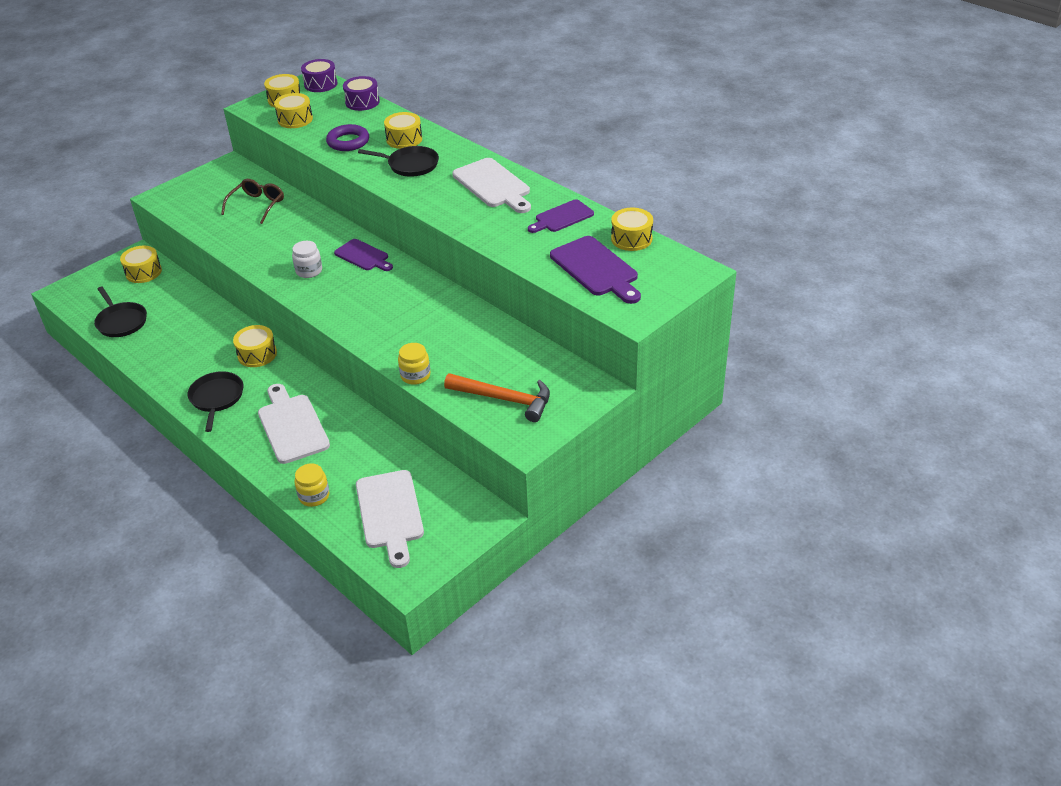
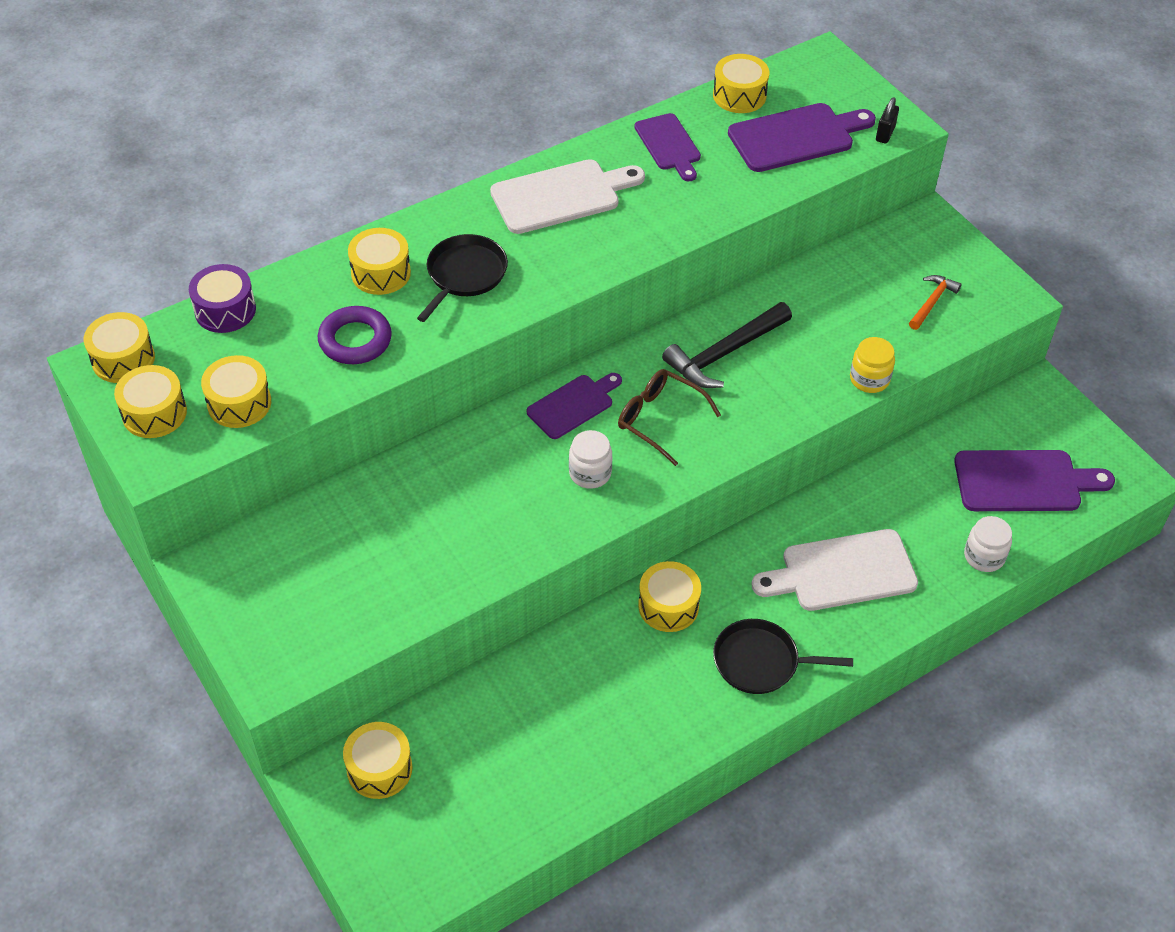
camera: 80 degrees left, 10 degrees up
black pan [94,287,147,337] -> none
brown glasses [221,179,284,224] -> brown glasses moved to [618,369,721,466]
yellow jar [295,463,330,507] -> white jar [964,516,1012,572]
purple drum [301,59,337,92] -> yellow drum [84,312,155,383]
white cutting board [356,470,424,568] -> purple cutting board [954,450,1115,511]
orange hammer [444,373,550,422] -> orange hammer [909,275,961,330], size x0.56
none -> black hammer [662,302,792,388]
none -> black padlock [876,97,899,144]

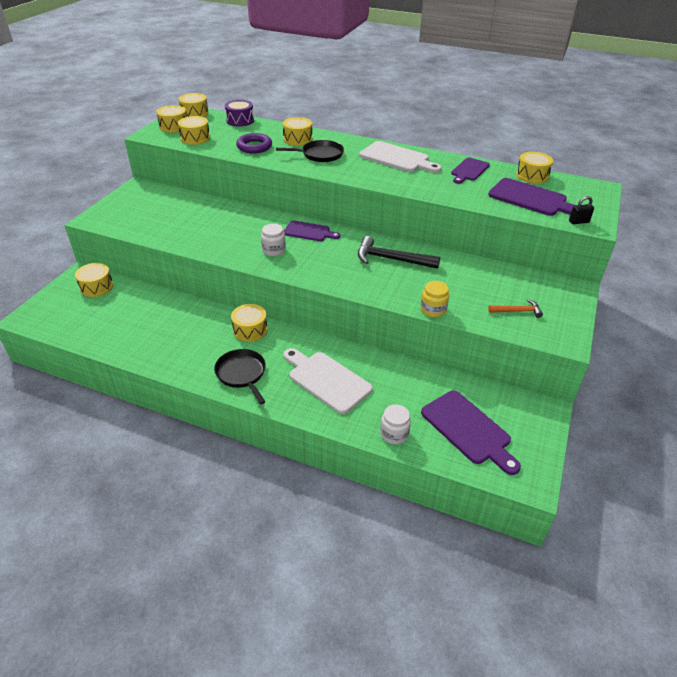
camera: 55 degrees right, 10 degrees down
brown glasses [618,369,721,466] -> none

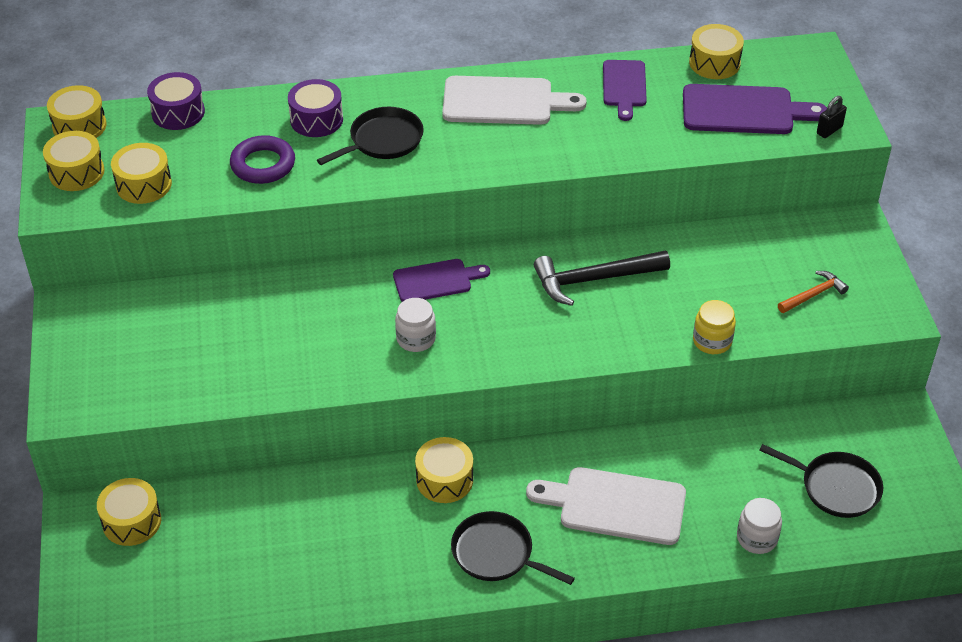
camera: 30 degrees left, 5 degrees up
yellow drum [283,117,313,146] -> purple drum [288,79,343,137]
purple cutting board [421,390,521,475] -> black pan [759,444,883,518]

